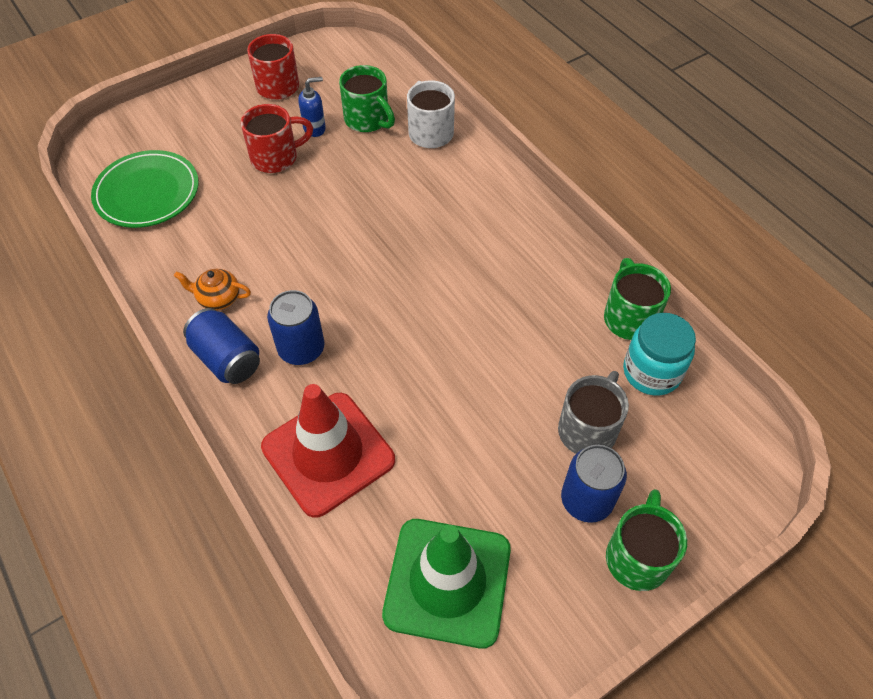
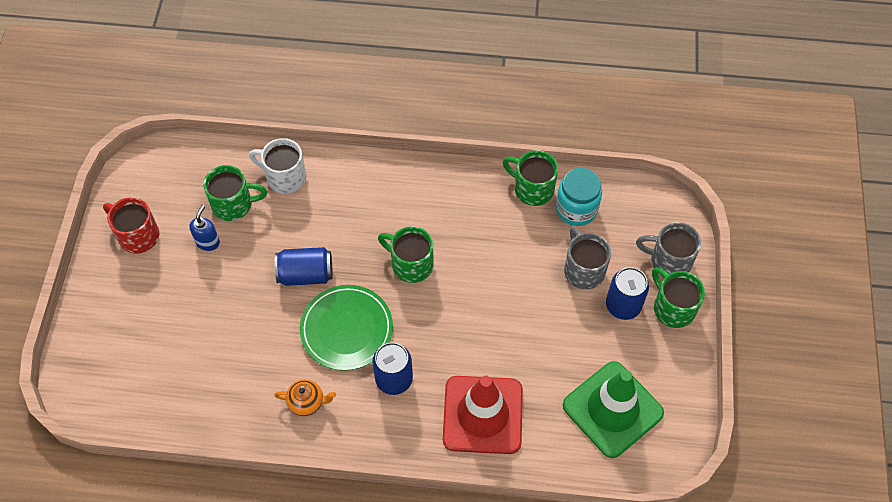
camera: 50 degrees left, 5 degrees up
green plate [91,150,199,228] -> green plate moved to [300,285,393,371]
orange teapot [174,269,251,310] -> orange teapot turned 135 degrees counterclockwise [274,379,336,416]
blue can [183,308,260,384] -> blue can moved to [275,247,333,286]
red mug [241,104,313,173] -> none
none -> green mug [378,226,433,283]
none -> grey mug [636,222,701,274]

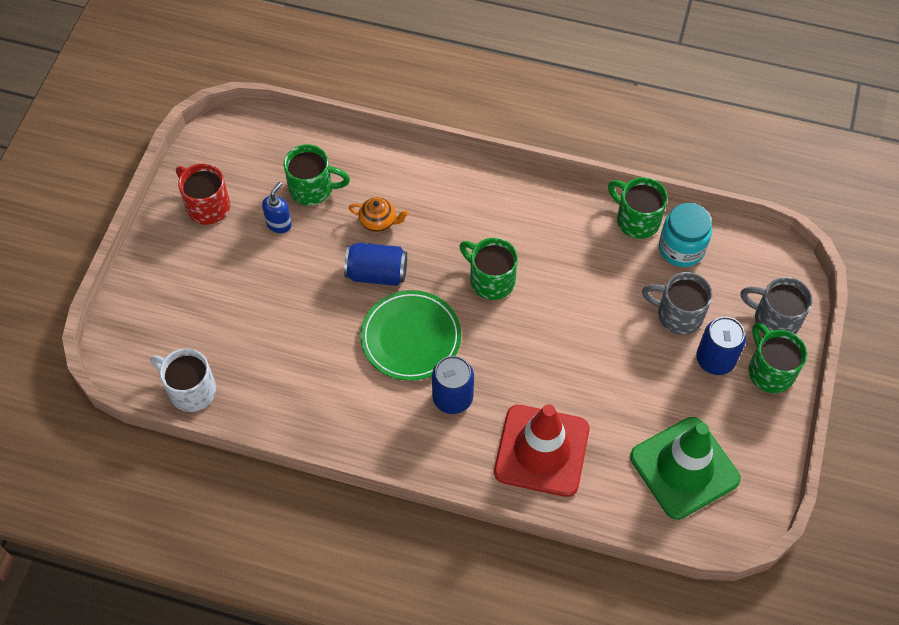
camera: 10 degrees right, 0 degrees up
white mug [249,138,306,194] -> white mug moved to [151,348,216,412]
orange teapot [274,379,336,416] -> orange teapot moved to [348,197,409,232]
grey mug [564,226,611,289] -> grey mug turned 60 degrees counterclockwise [642,272,712,335]

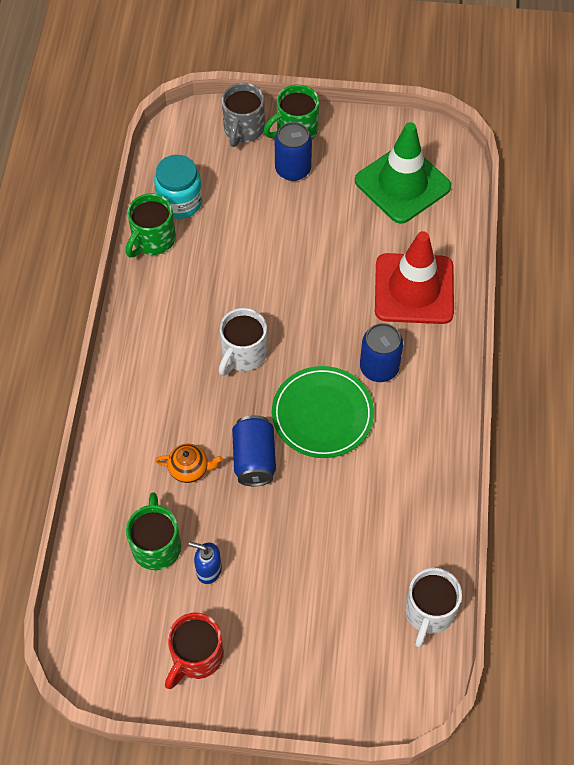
camera: 100 degrees left, 0 degrees up
orange teapot [348,197,409,232] -> orange teapot turned 90 degrees clockwise [155,444,223,483]
green mug [460,238,518,300] -> white mug [219,308,267,376]
grey mug [642,272,712,335] -> none

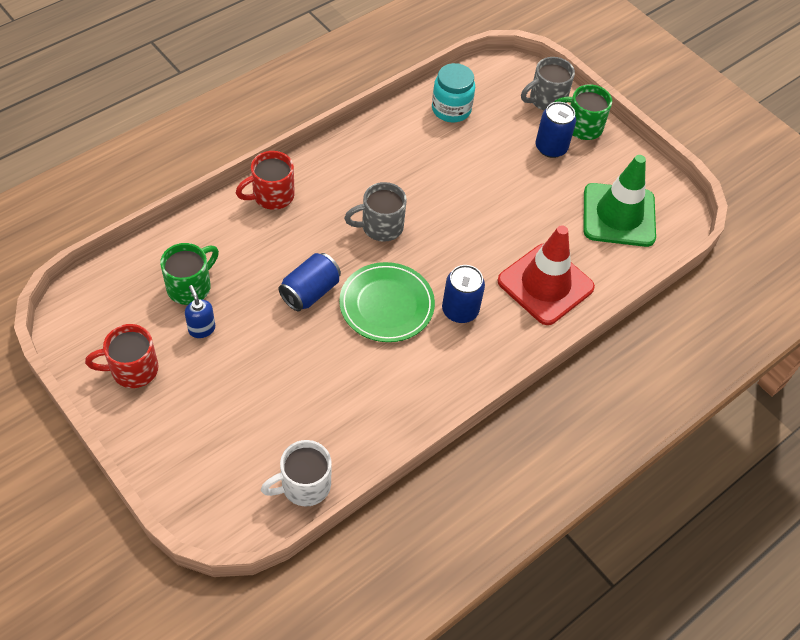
camera: 40 degrees right, 5 degrees down
green mug [126,193,176,257] -> none
orange teapot [155,444,223,483] -> none
white mug [219,308,267,376] -> grey mug [344,182,407,242]
none -> red mug [236,151,295,210]

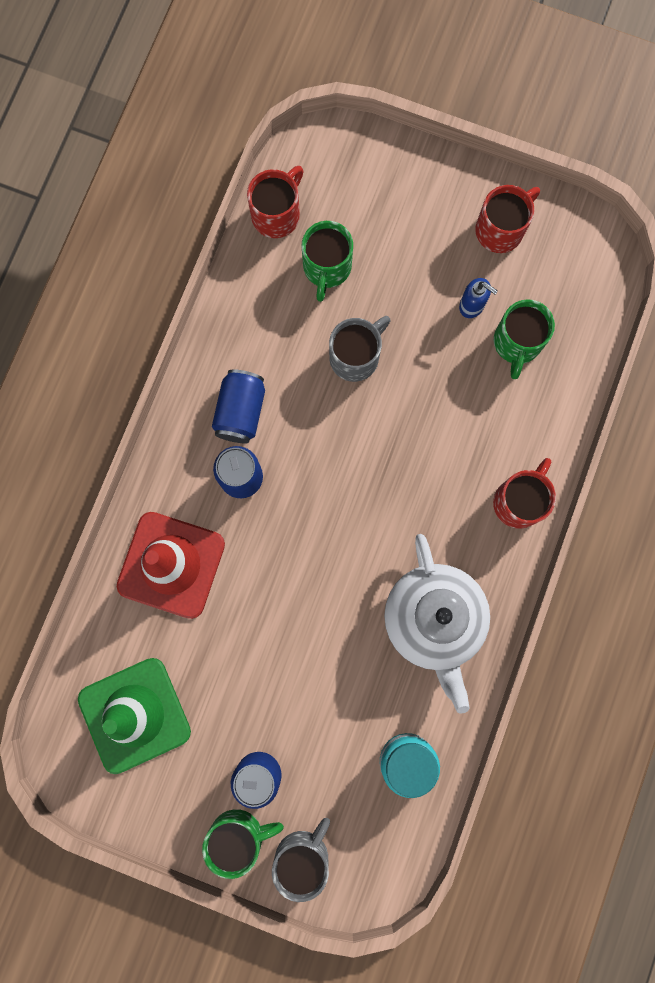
camera: 155 degrees right, 25 degrees up
white mug [261,440,332,506] -> red mug [247,166,304,238]
blue can [278,253,341,312] -> blue can moved to [212,369,265,443]
green plate [339,262,435,342] -> none
grey mug [344,182,407,242] -> grey mug moved to [329,316,391,382]
none -> green mug [302,221,353,302]
none -> white teapot [384,534,490,714]

